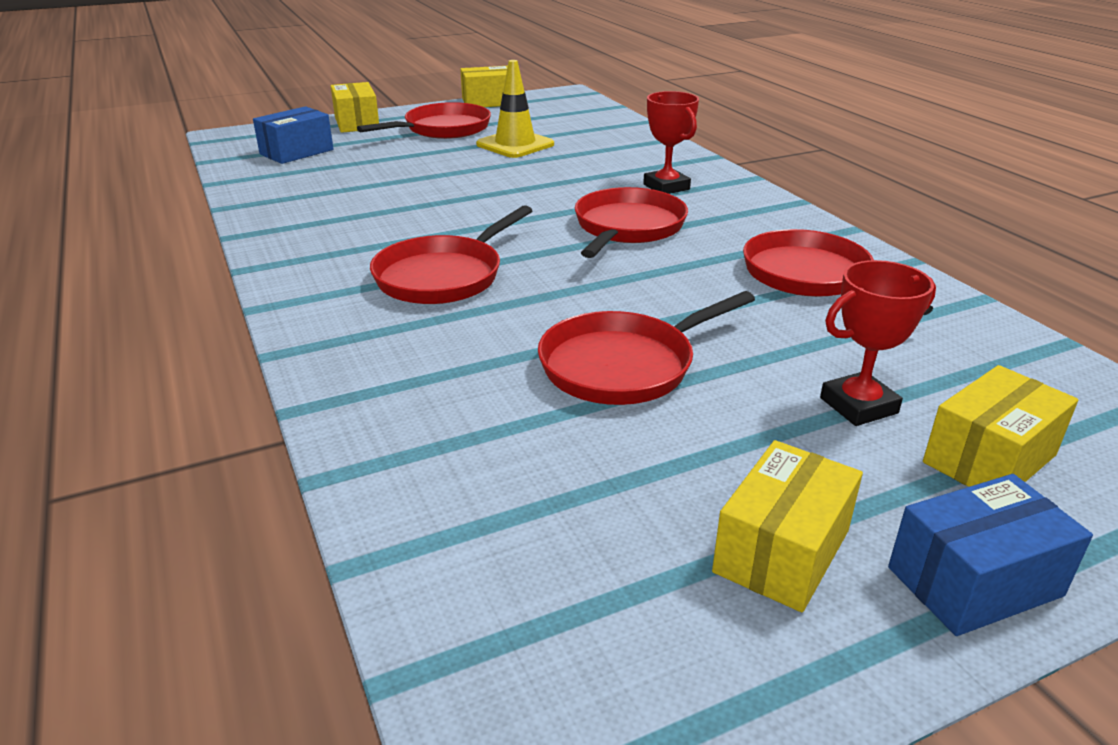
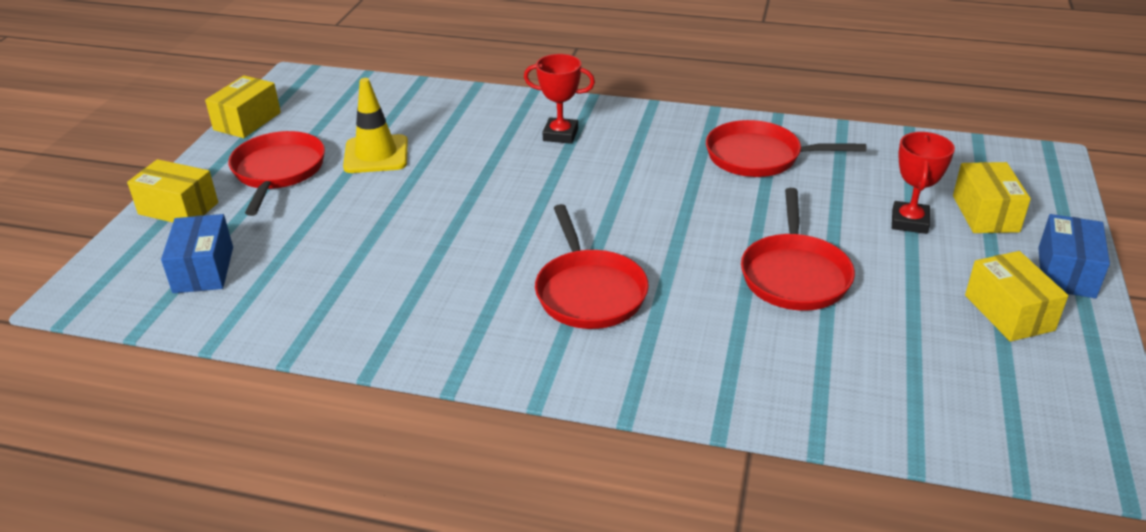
camera: 50 degrees left, 5 degrees up
red pan [575,187,688,258] -> none

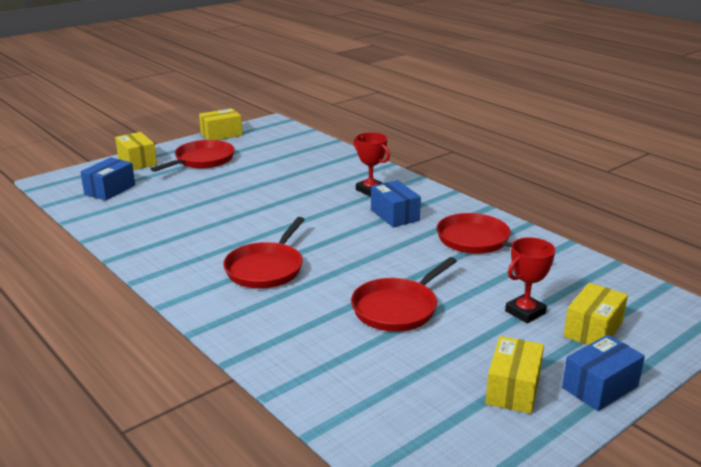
camera: 35 degrees right, 10 degrees down
yellow traffic cone [343,78,408,173] -> none
none -> blue box [371,180,421,227]

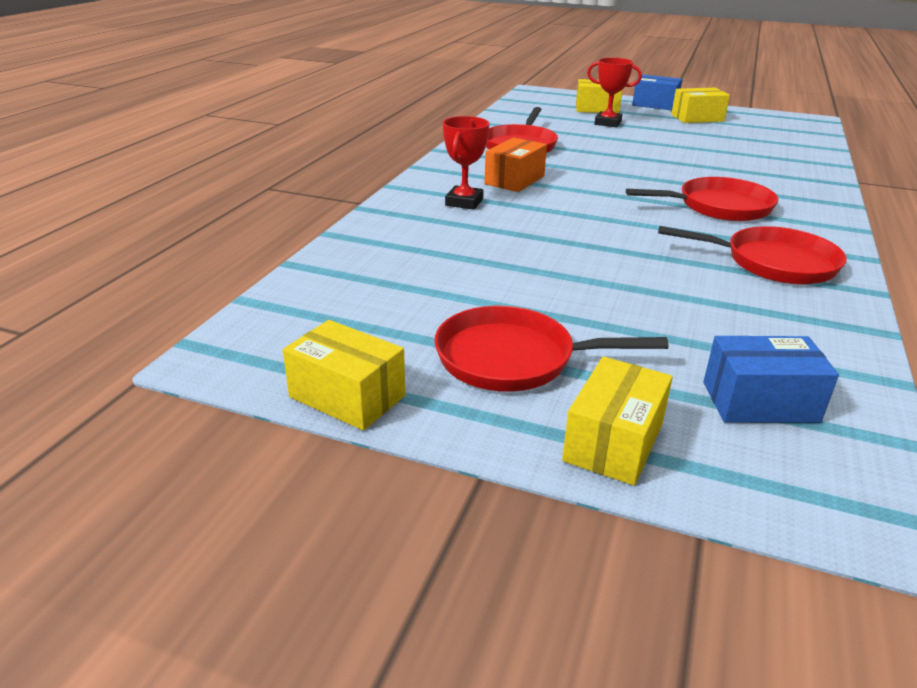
camera: 120 degrees left, 5 degrees up
red pan [351,257,457,332] -> red pan moved to [658,226,847,284]
blue box [371,180,421,227] -> orange box [484,137,547,192]

